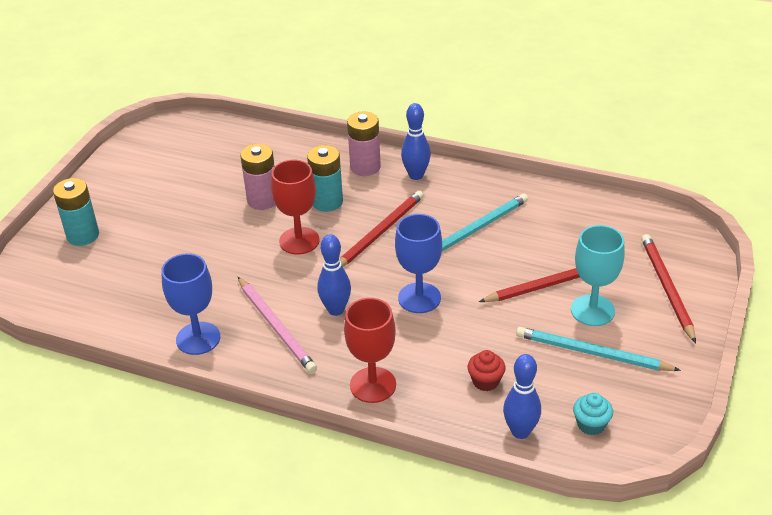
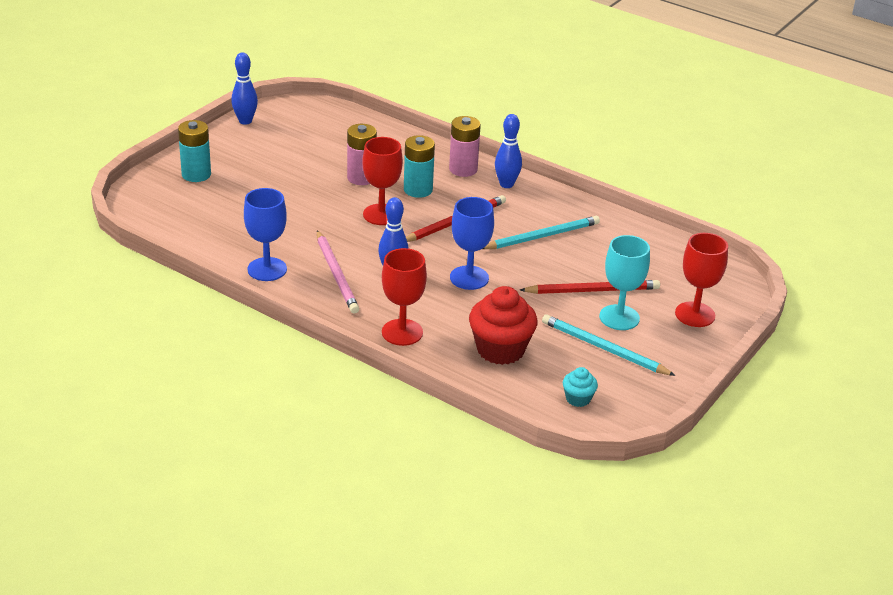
camera: 10 degrees right, 5 degrees down
red cupcake [468,350,505,391] -> red cupcake [469,286,538,365], size x2.01
blue bowling pin [503,354,541,439] -> blue bowling pin moved to [231,53,258,125]
red pencil [641,234,696,343] -> red goblet [675,233,728,327]

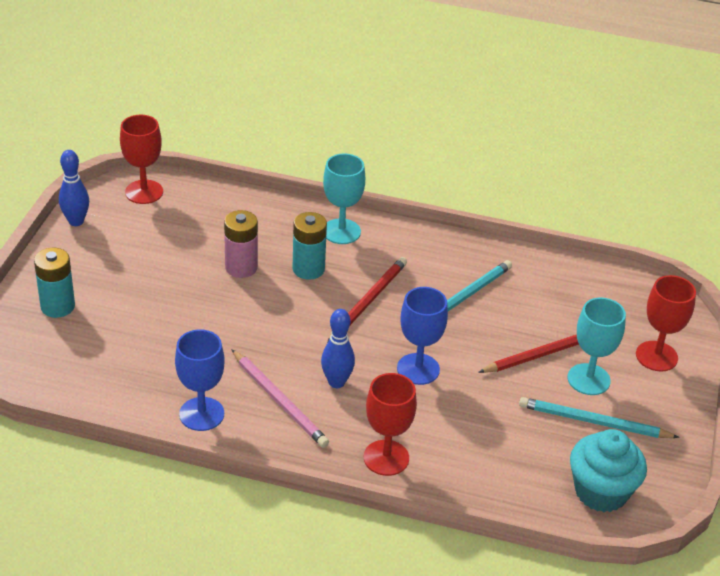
camera: 20 degrees left, 5 degrees up
red goblet [362,137,403,225] -> red goblet moved to [120,115,163,204]
pink battery [449,116,481,177] -> turquoise goblet [323,153,365,244]
red cupcake [469,286,538,365] -> none
blue bowling pin [495,114,522,188] -> none
turquoise cupcake [563,367,598,407] -> turquoise cupcake [570,429,647,512], size x2.01

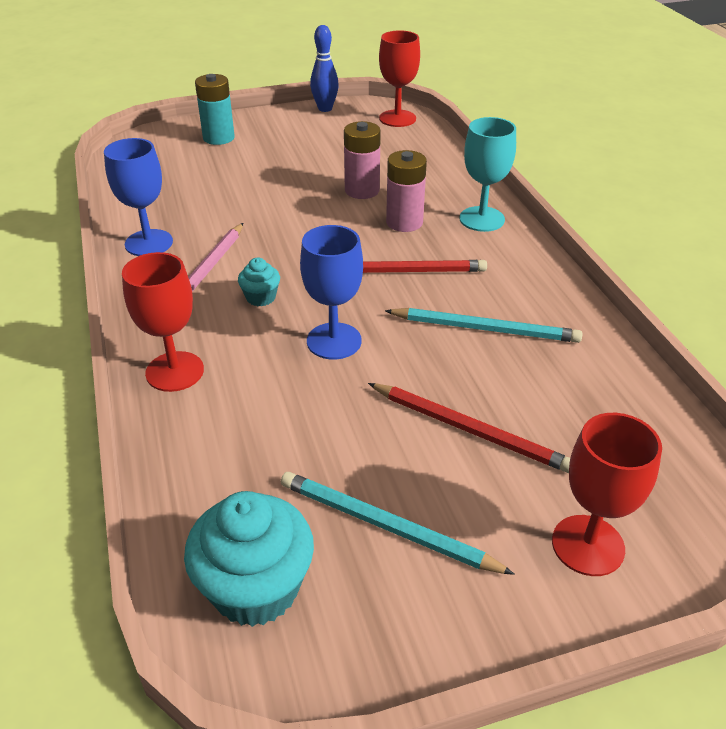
camera: 60 degrees right, 0 degrees up
turquoise battery [293,212,327,280] -> pink battery [386,150,427,232]
blue bowling pin [321,309,355,388] -> turquoise cupcake [238,258,280,307]
turquoise pencil [519,397,680,438] -> turquoise pencil turned 45 degrees counterclockwise [281,472,515,575]
turquoise goblet [568,297,626,395] -> none

